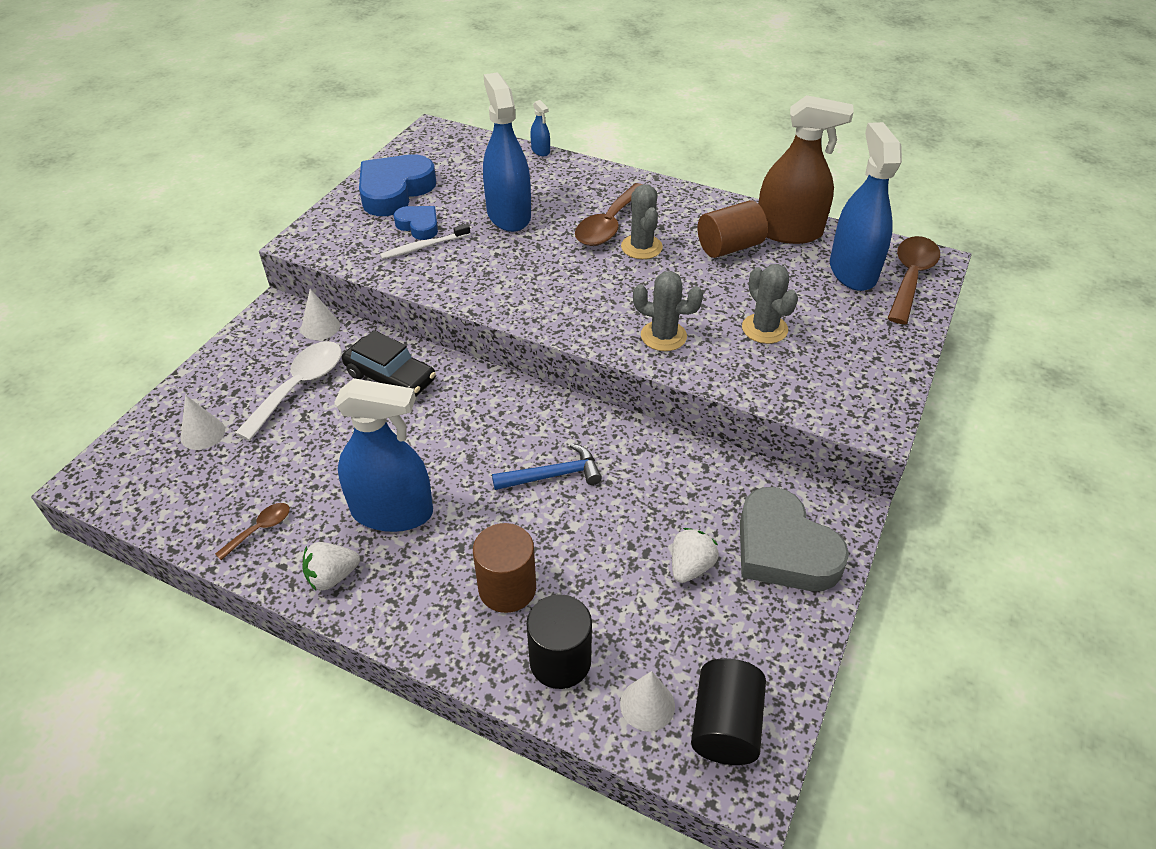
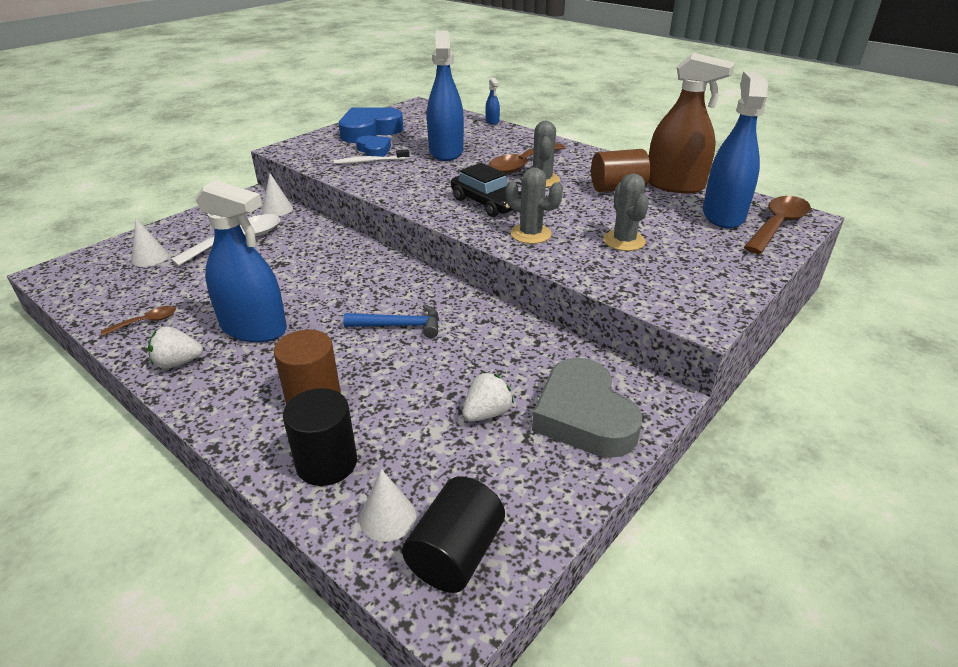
camera: 15 degrees right, 10 degrees down
black car [342,330,436,397] -> black car moved to [451,163,521,217]

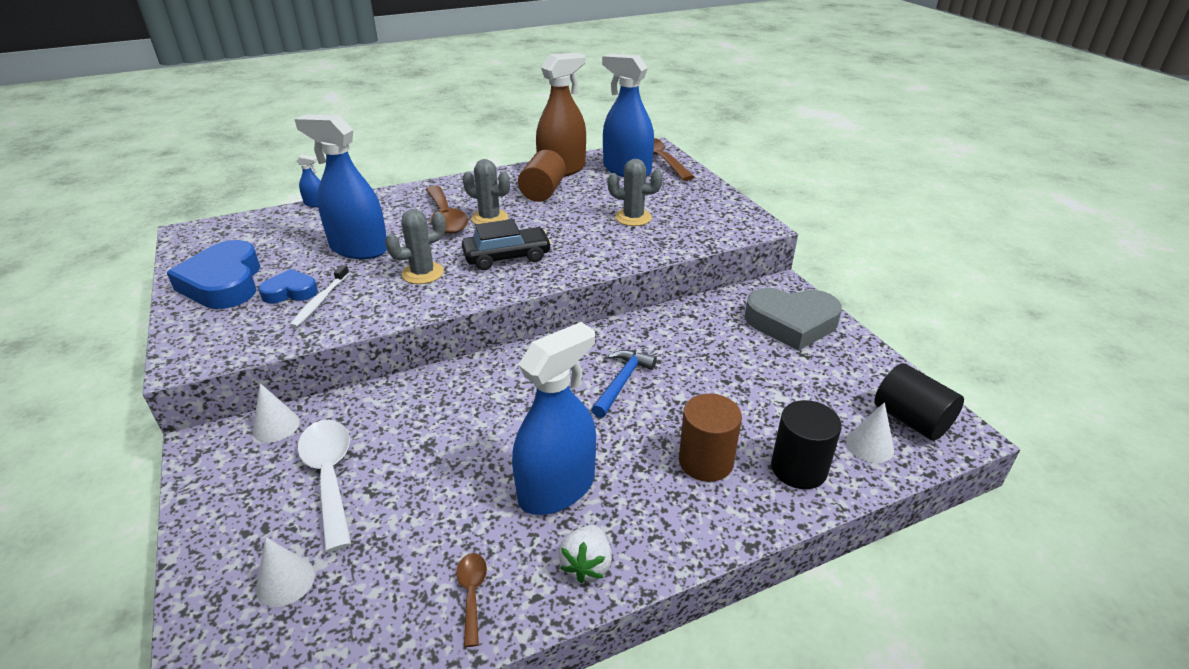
camera: 65 degrees left, 0 degrees up
white strawberry [462,372,514,421] -> none
grey cactus [506,167,563,244] -> grey cactus moved to [385,209,446,284]

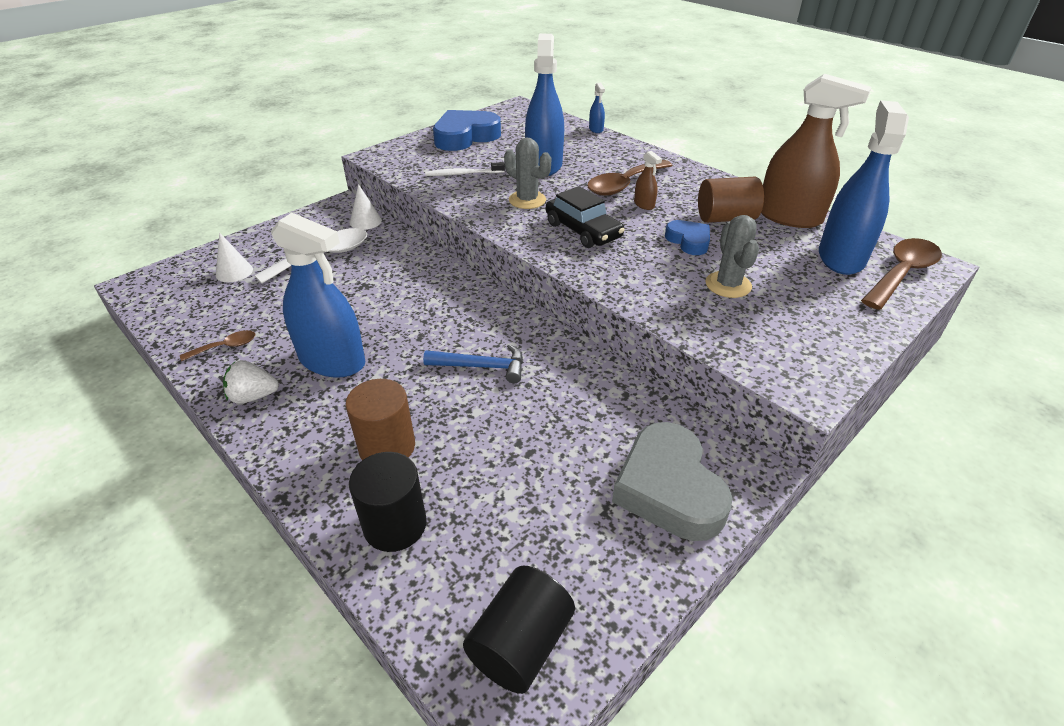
camera: 70 degrees right, 5 degrees up
blue heart [259,269,318,303] -> blue heart moved to [665,220,710,255]
grey cactus [463,159,510,224] -> brown spray bottle [634,151,662,210]
white cone [846,402,894,463] -> none

